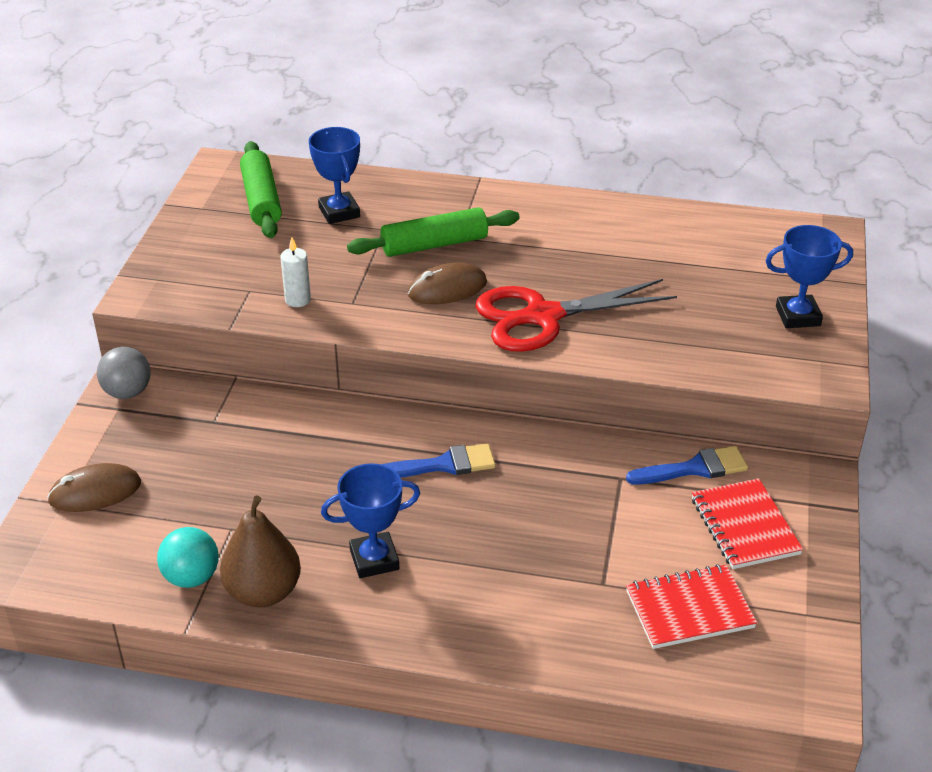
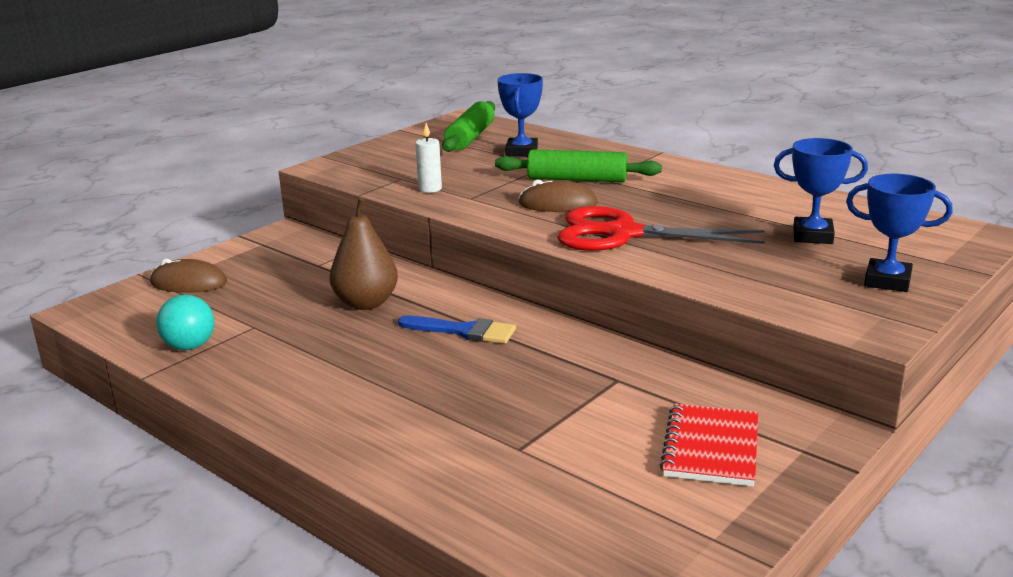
camera: 30 degrees right, 15 degrees down
grey ball [97,347,151,399] -> none
brown pear [220,496,301,607] -> brown pear moved to [330,197,398,310]
blue trophy [321,463,420,578] -> blue trophy moved to [774,138,868,244]
blue brush [626,446,748,485] -> none
red notebook [626,564,757,649] -> none

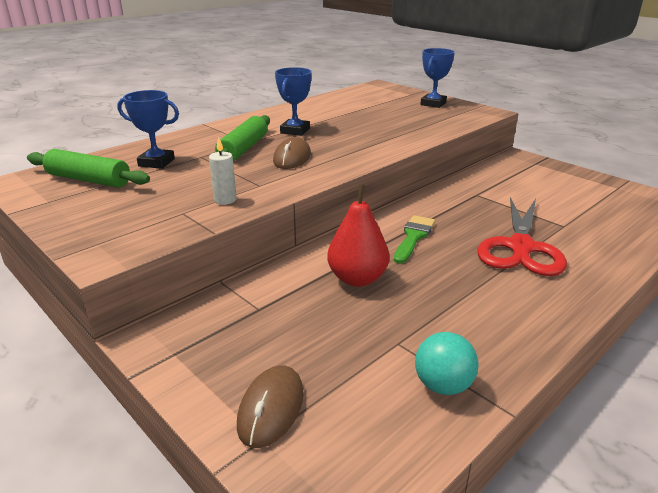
camera: 85 degrees left, 5 degrees up
brown pear [330,197,398,310] -> red pear [327,184,389,287]
blue brush [398,316,516,344] -> green brush [394,215,435,264]
red scissors [557,206,765,251] -> red scissors moved to [477,197,567,276]
red notebook [660,404,758,486] -> none
blue trophy [774,138,868,244] -> blue trophy moved to [275,67,312,136]

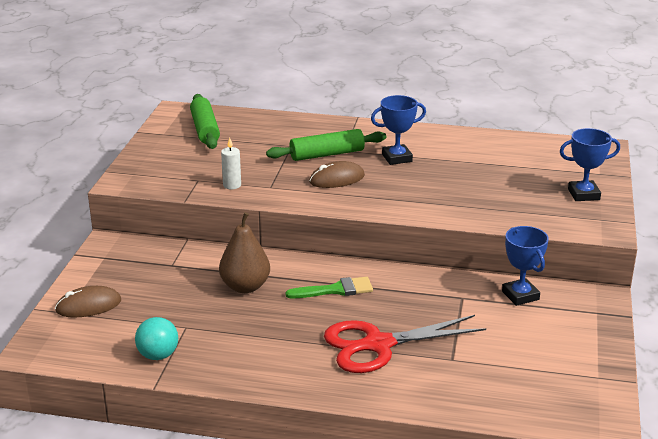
camera: 55 degrees right, 0 degrees up
blue trophy [117,90,179,169] -> blue trophy moved to [502,226,549,306]
red pear [327,184,389,287] -> brown pear [219,212,270,293]

